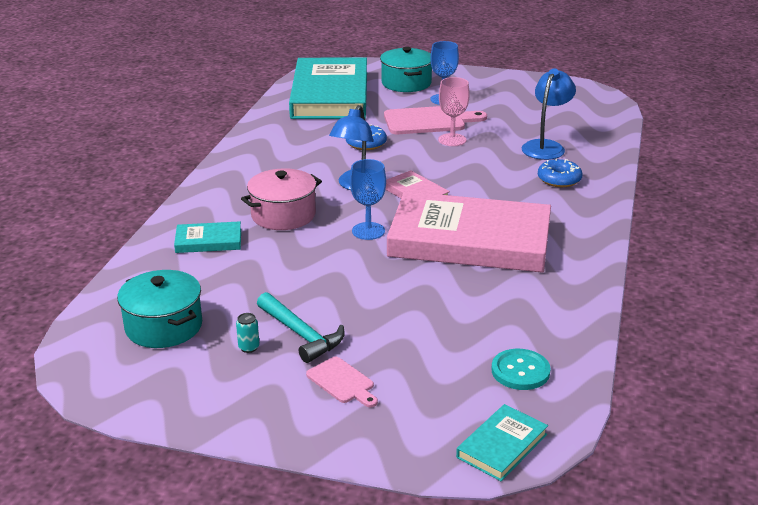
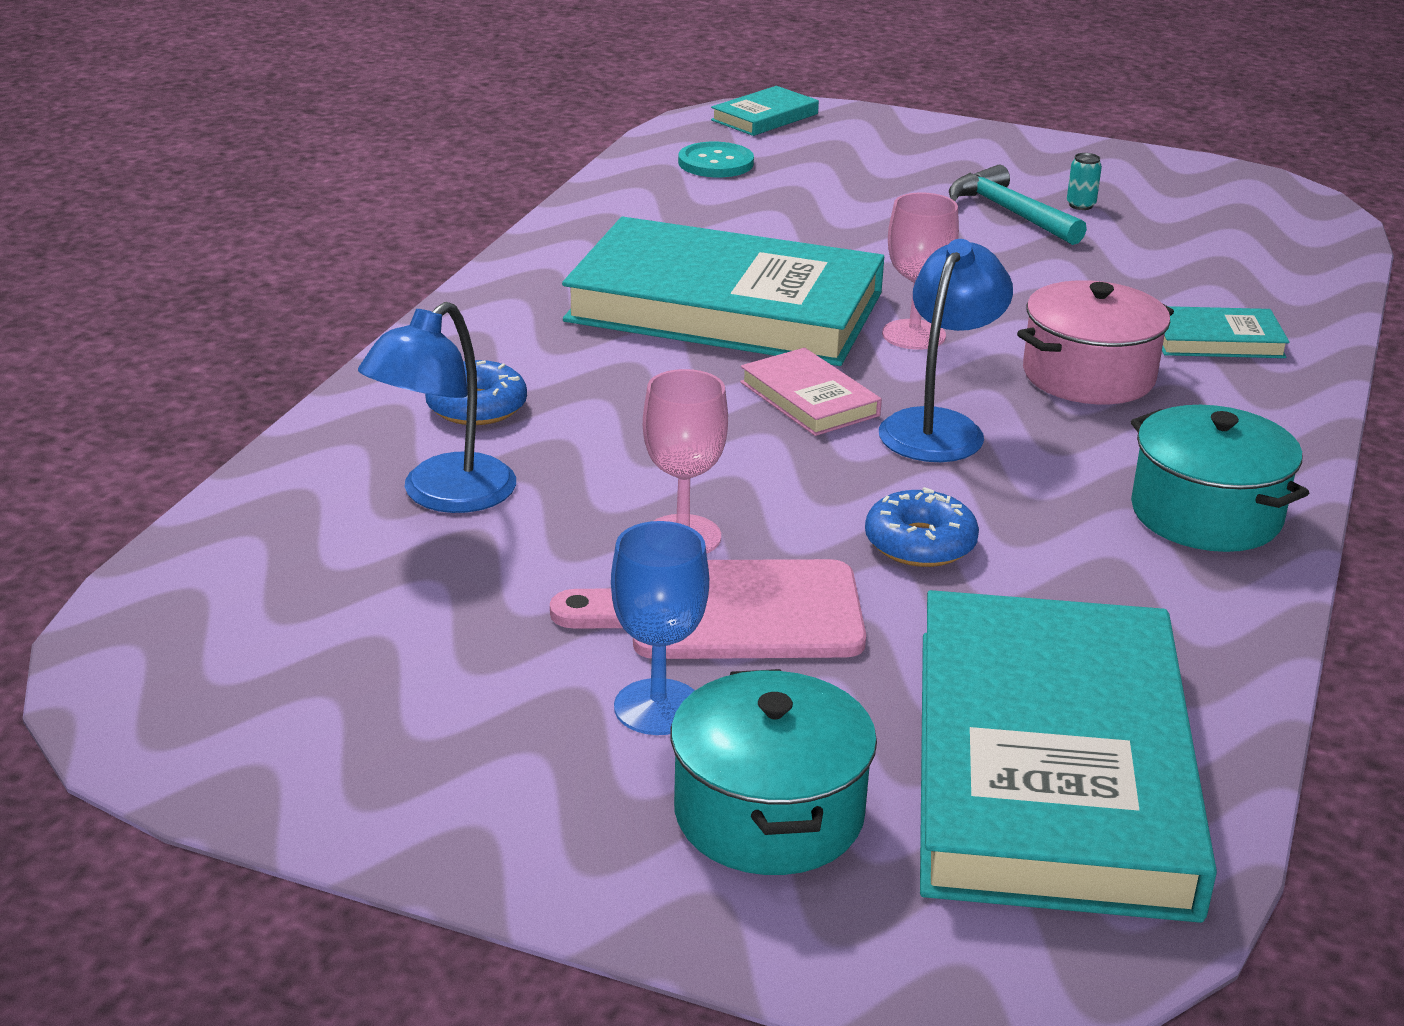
camera: 175 degrees left, 0 degrees up
turquoise pot [117,270,202,348] -> turquoise pot moved to [1131,405,1309,552]
pink cutting board [306,357,378,407] -> none
blue goblet [350,159,386,240] -> pink goblet [882,192,959,350]
pink book [387,191,551,273] -> turquoise book [562,217,884,366]

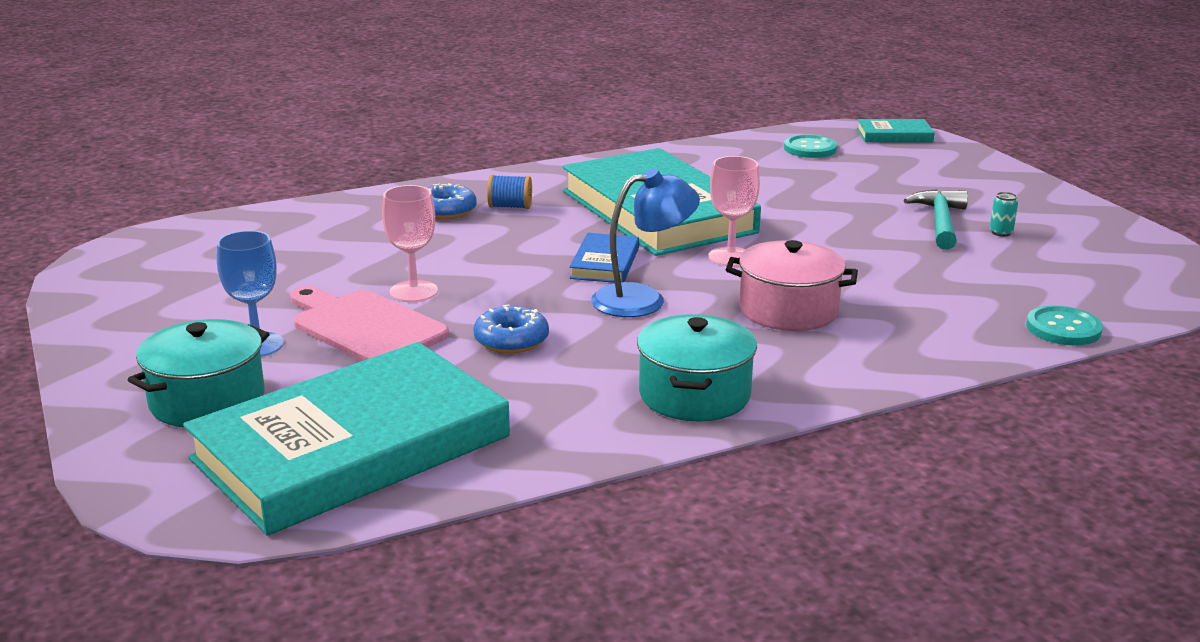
camera: 45 degrees right, 5 degrees down
blue lamp [358,302,516,513] -> none
pink book [740,348,882,436] -> blue book [569,233,639,283]
turquoise book [1162,306,1289,358] -> none
none -> blue spool [487,175,532,209]
none -> turquoise button [1026,305,1103,346]

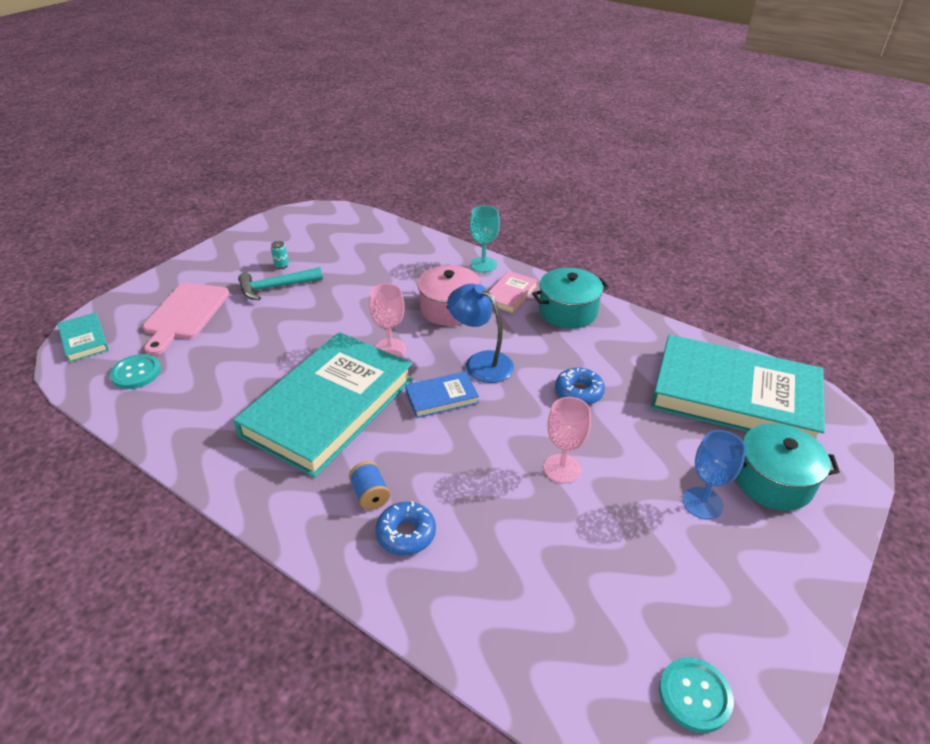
camera: 120 degrees left, 15 degrees up
pink cutting board [290,286,449,361] -> pink cutting board moved to [143,283,229,355]
turquoise button [1026,305,1103,346] -> turquoise button moved to [659,658,734,733]
none -> turquoise goblet [470,206,500,272]
none -> pink book [489,271,538,314]

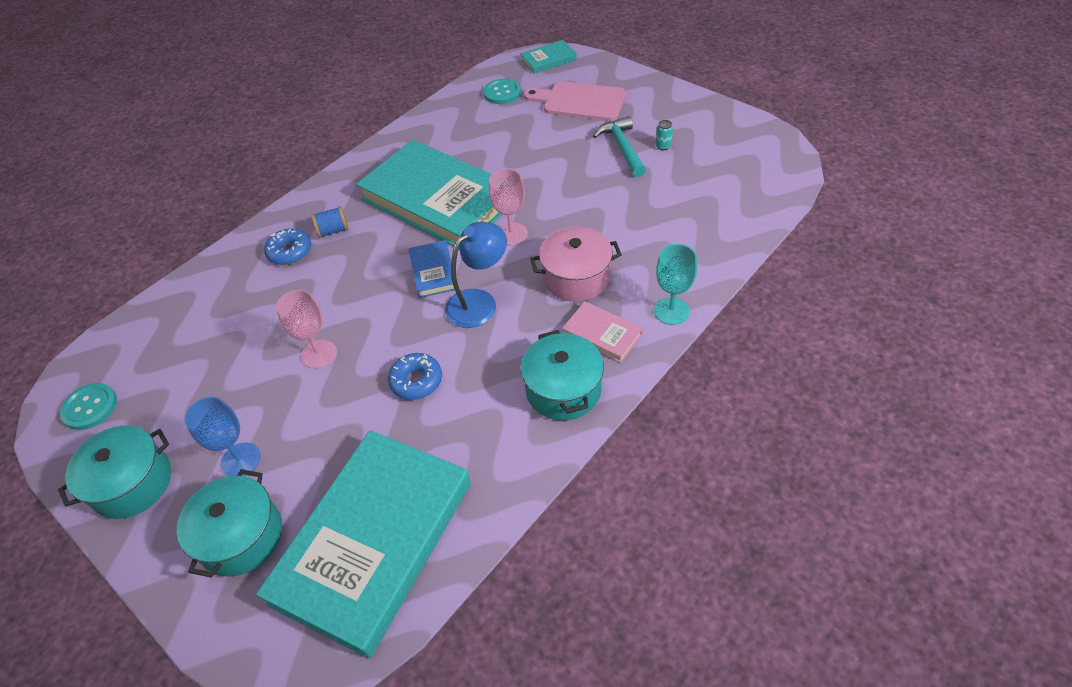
camera: 100 degrees right, 10 degrees up
none -> turquoise pot [58,425,171,519]

